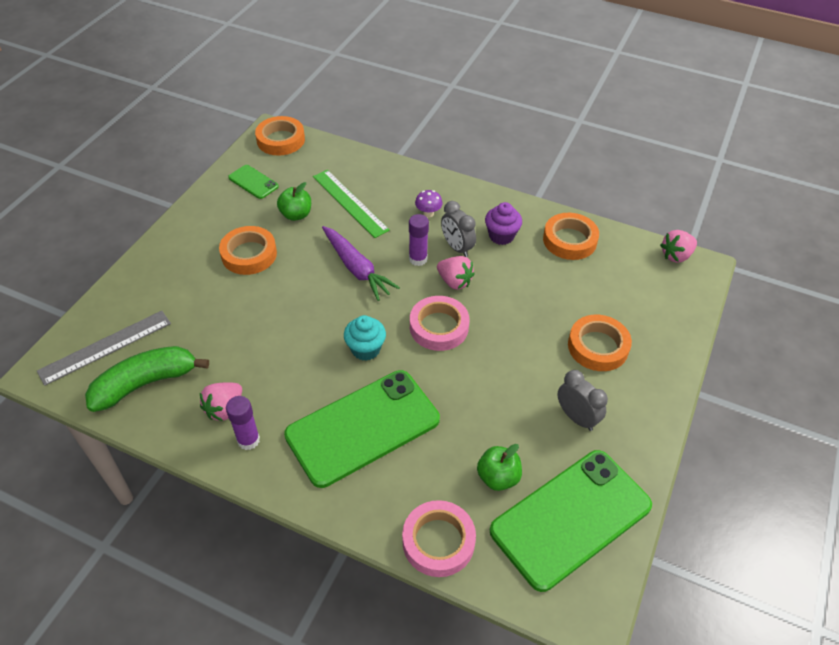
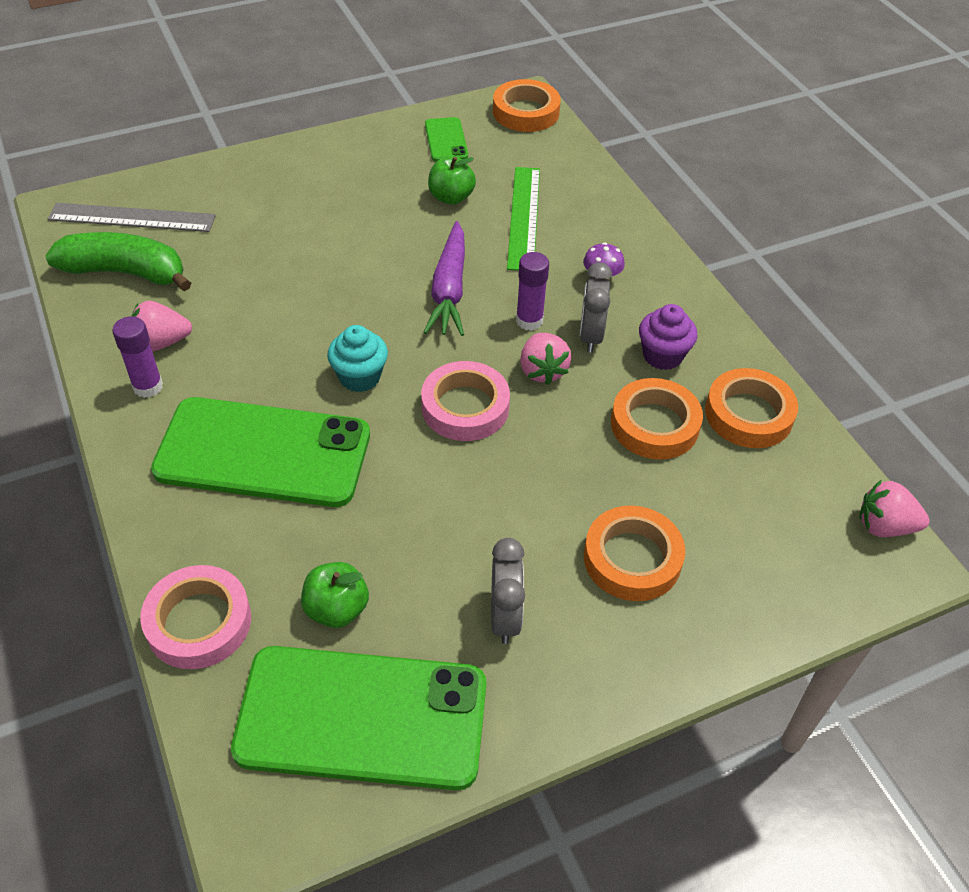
camera: 40 degrees right, 0 degrees up
orange tape [219,226,277,275] -> orange tape moved to [611,378,703,460]

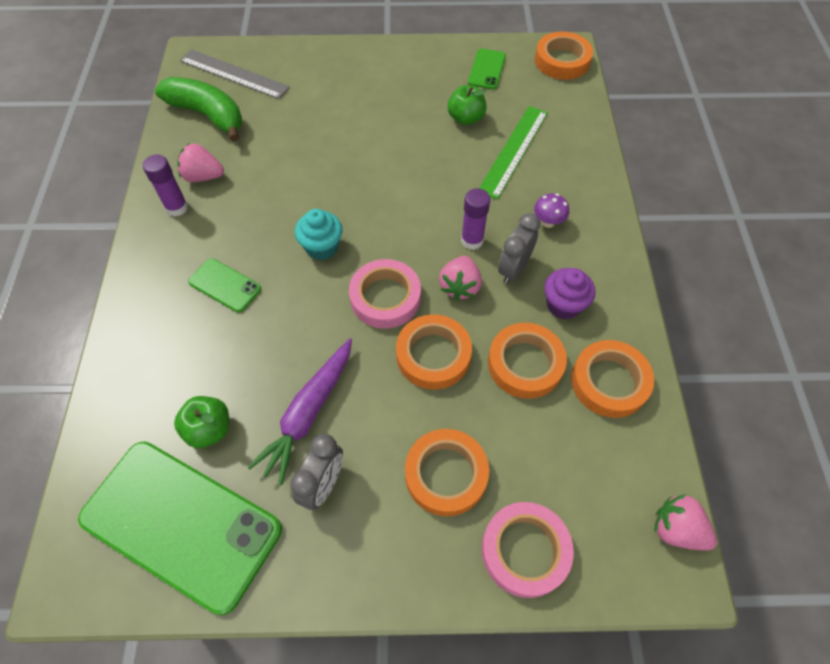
camera: 25 degrees right, 10 degrees up
pink tape [140,565,251,669] -> pink tape moved to [482,502,574,598]
green phone [151,397,370,507] -> green phone [188,258,261,313], size x0.45
purple carrot [423,221,465,336] -> purple carrot moved to [248,338,352,485]
none -> orange tape [396,314,472,390]

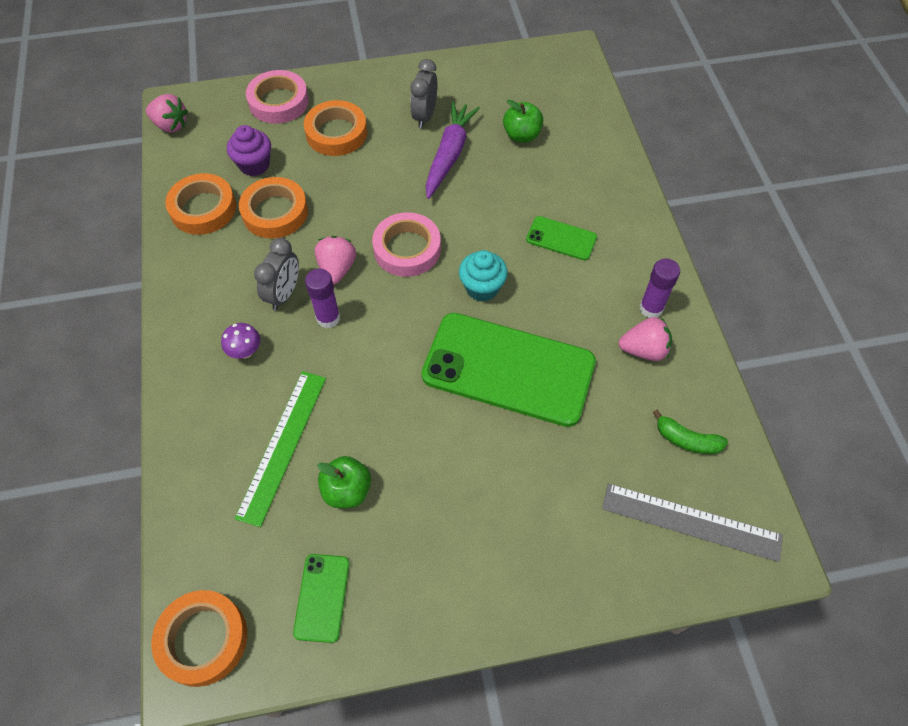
camera: 170 degrees right, 0 degrees up
green phone [78,442,282,615] -> green phone moved to [421,313,596,427]
green banana [155,77,242,142] -> green banana [653,410,728,454], size x0.52
orange tape [396,314,472,390] -> none
purple cupcake [544,268,595,320] -> purple cupcake moved to [227,125,271,176]

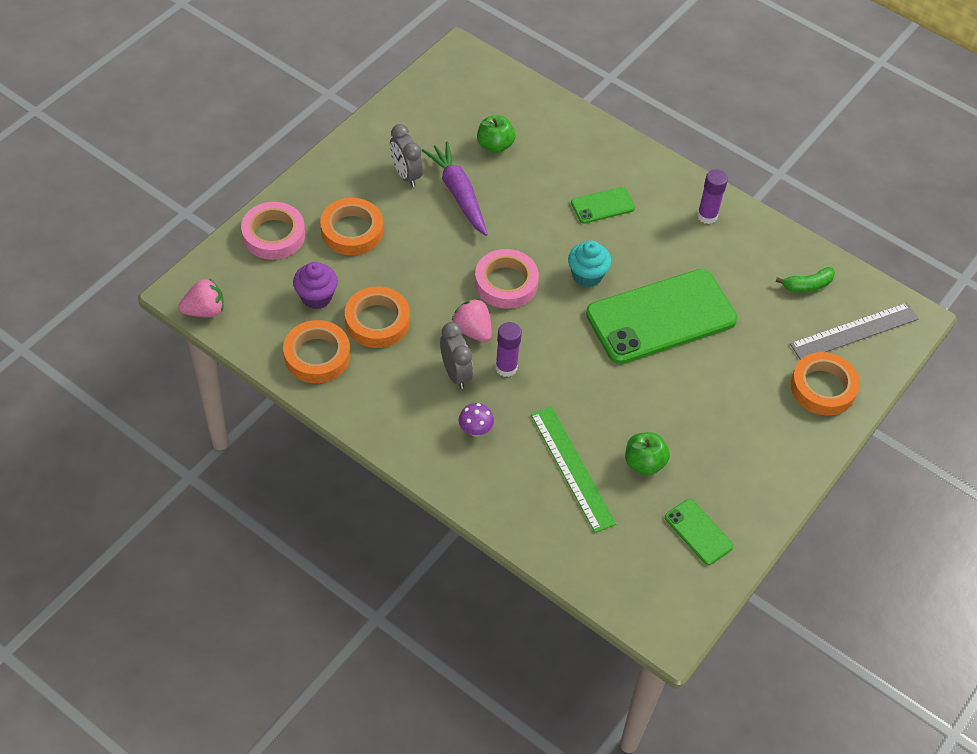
camera: 45 degrees left, 5 degrees down
orange tape [151,590,247,687] -> orange tape moved to [791,352,860,416]
pink strawberry [619,317,672,361] -> none

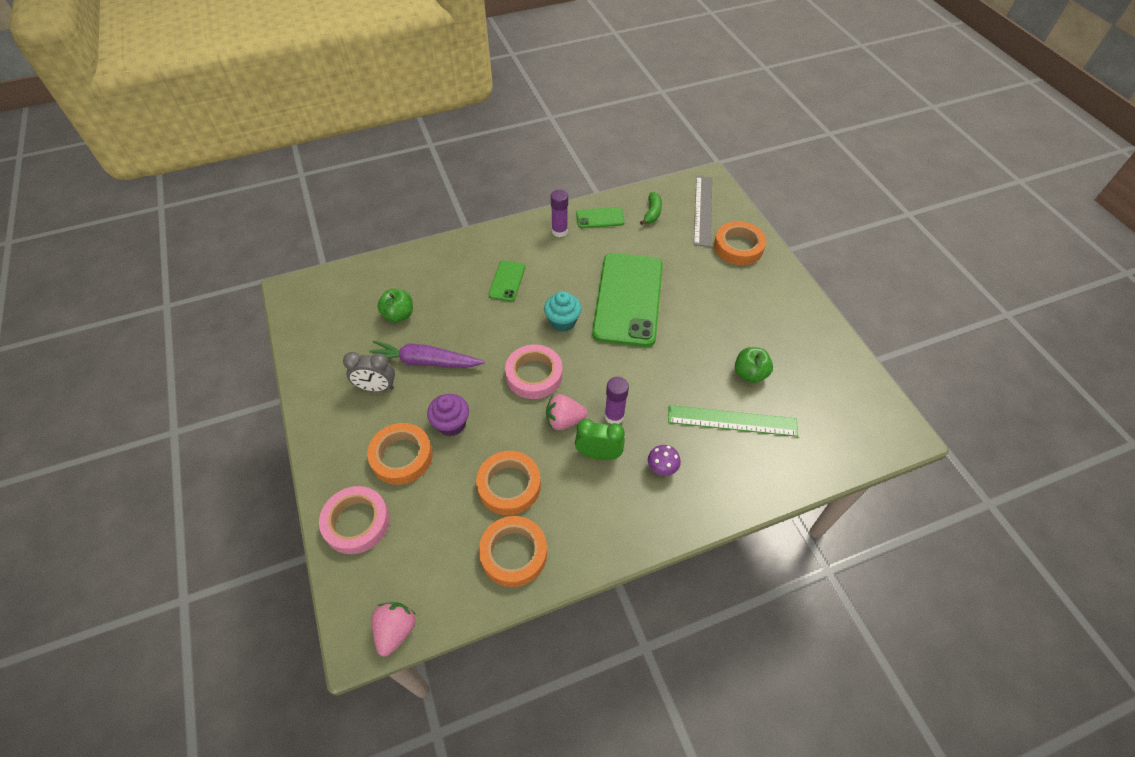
camera: 55 degrees left, 0 degrees up
purple cupcake [293,262,338,309] -> purple cupcake moved to [427,394,469,436]
grey clock [440,322,473,389] -> green clock [575,419,625,460]
green phone [665,499,734,565] -> green phone moved to [576,207,625,228]

